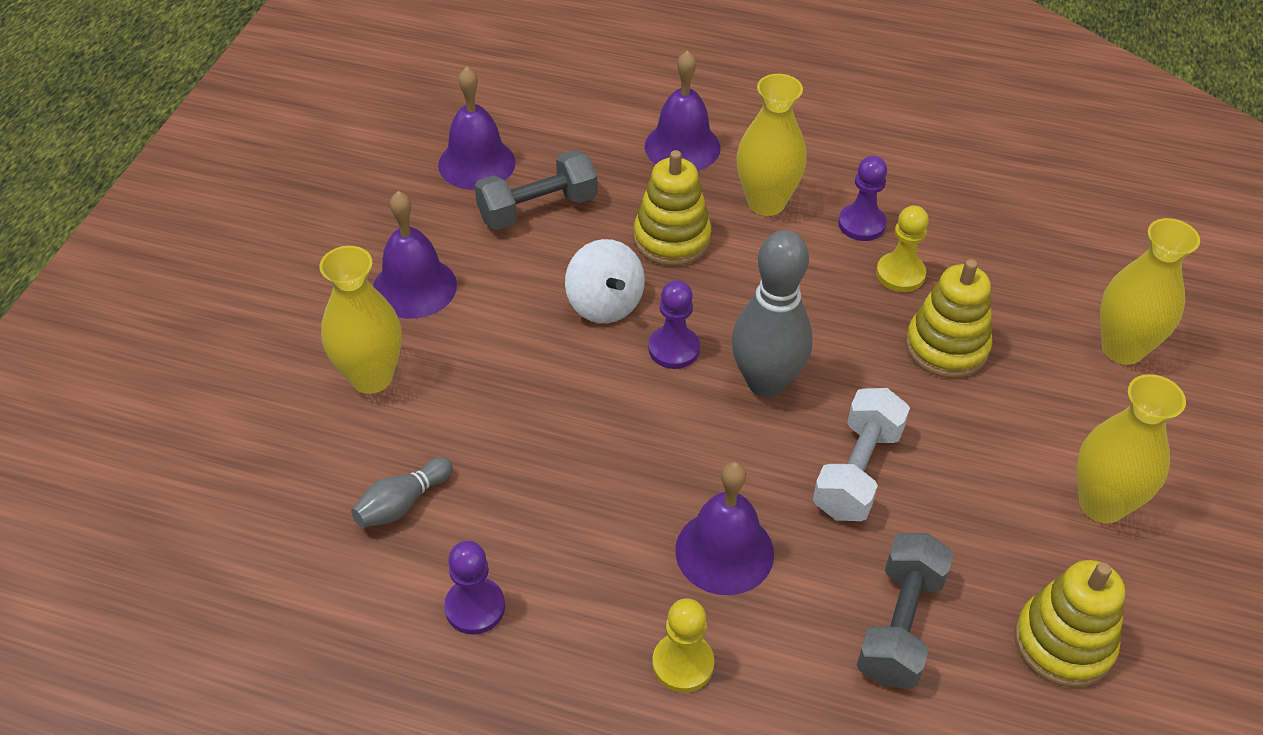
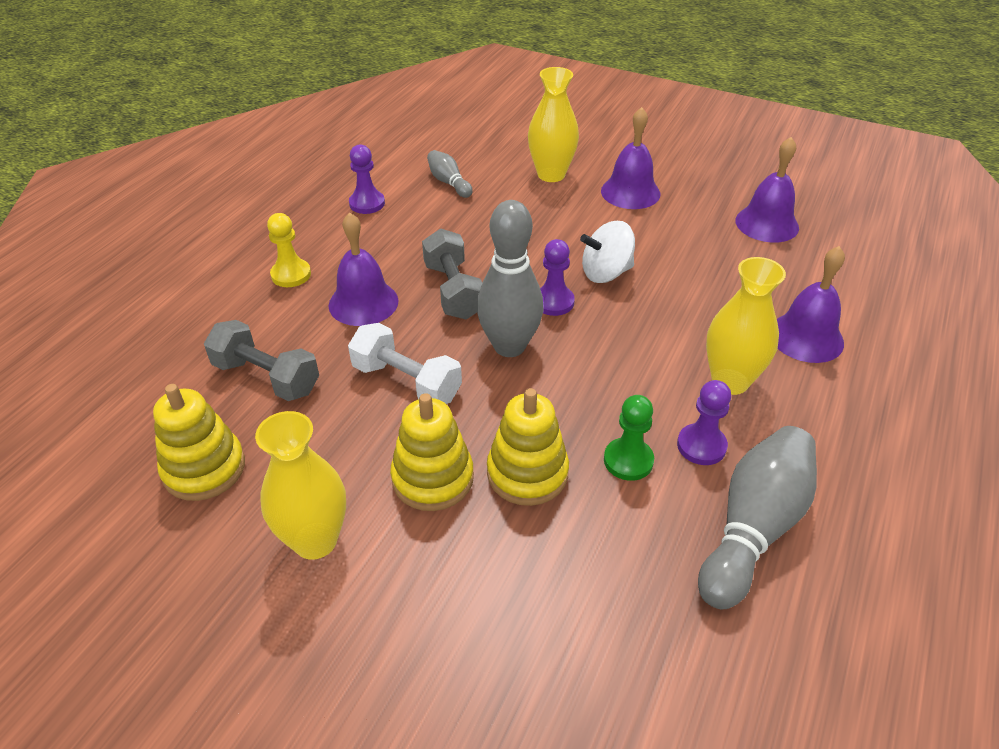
camera: 100 degrees right, 5 degrees down
grey dumbbell [475,150,598,230] -> grey dumbbell moved to [422,228,482,320]
yellow stacking toy [633,150,711,266] -> yellow stacking toy moved to [390,393,474,511]
yellow pawn [876,205,929,292] -> green pawn [604,395,654,481]
yellow vase [1100,218,1200,365] -> none
none -> grey bowling pin [698,426,817,609]

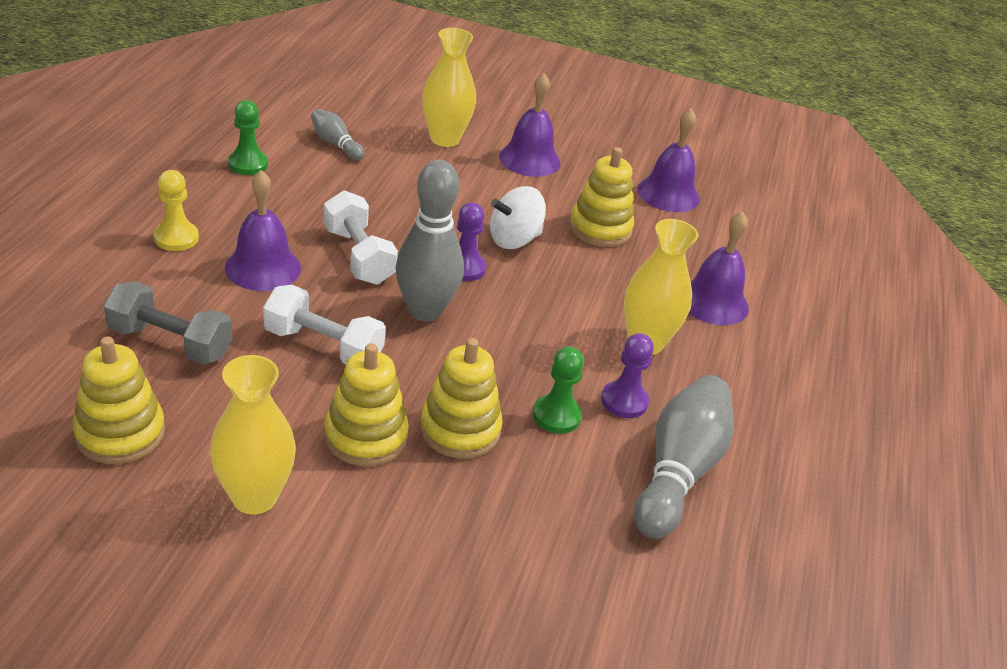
camera: 15 degrees left, 5 degrees down
purple pawn [349,144,385,214] -> green pawn [228,100,268,175]
grey dumbbell [422,228,482,320] -> white dumbbell [324,190,398,285]
none -> yellow stacking toy [569,147,634,247]

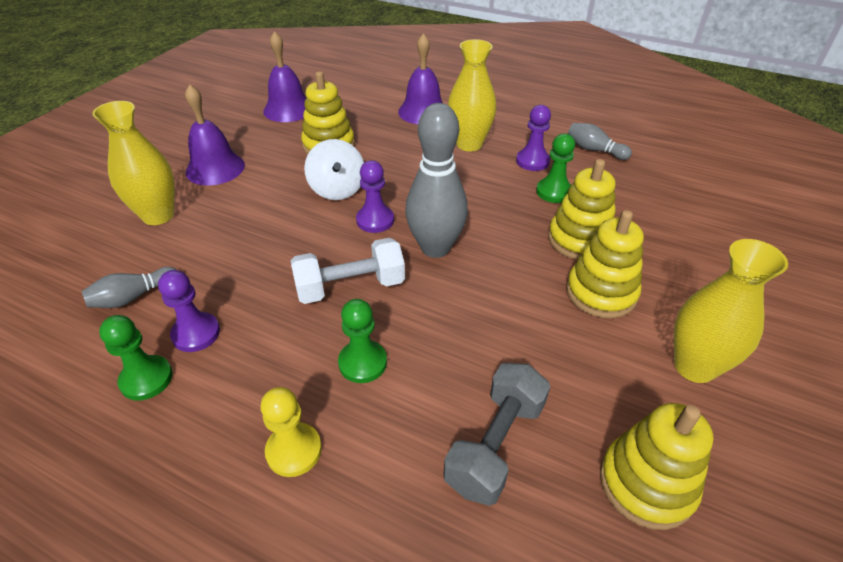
camera: 75 degrees left, 5 degrees up
purple bell [225,170,301,291] -> green pawn [338,299,387,383]
white dumbbell [263,285,386,364] -> none
grey bowling pin [634,375,734,539] -> grey bowling pin [568,123,632,160], size x0.52
none -> purple pawn [158,270,220,352]

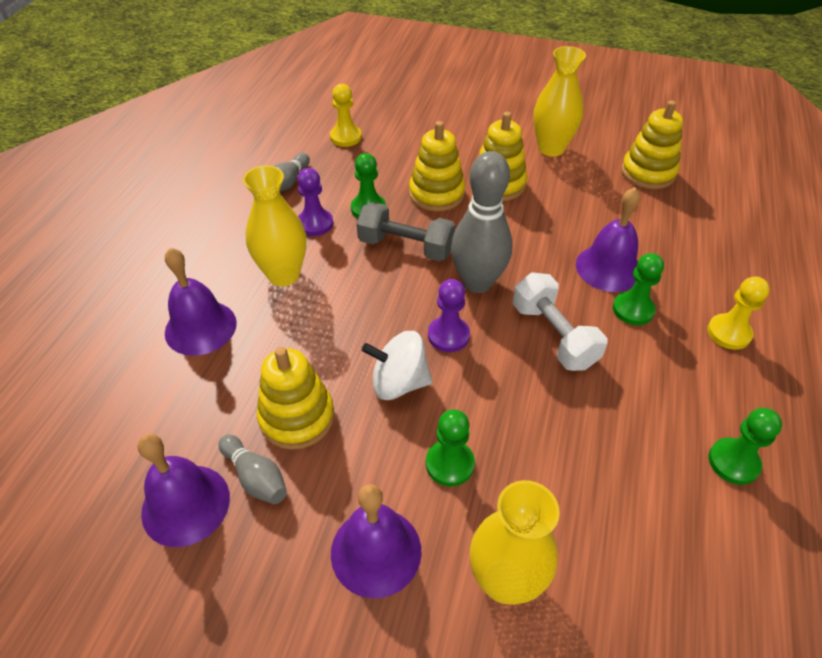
camera: 100 degrees left, 5 degrees up
grey bowling pin [81,267,177,308] -> grey bowling pin moved to [219,435,287,504]
purple pawn [158,270,220,352] -> none
white spinning top [304,139,364,200] -> white spinning top turned 150 degrees counterclockwise [362,331,432,400]
grey dumbbell [444,363,550,506] -> grey dumbbell moved to [357,202,456,262]
none -> yellow pawn [330,84,362,147]
none -> green pawn [426,409,475,486]
none -> purple bell [576,187,640,292]

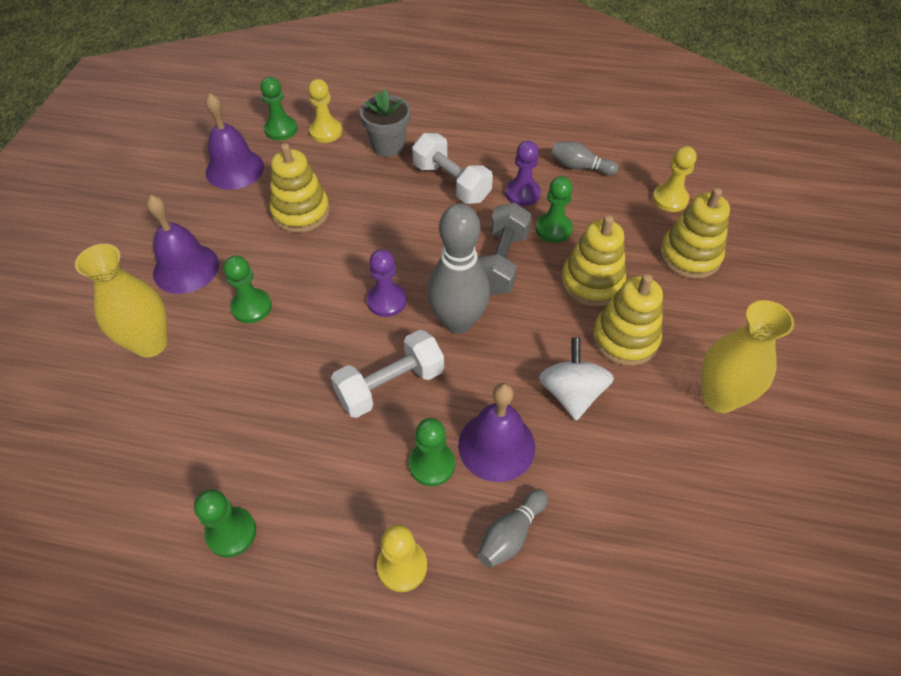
camera: 85 degrees right, 5 degrees up
purple bell [165,248,237,356] -> grey flower pot [360,88,410,157]
grey bowling pin [219,435,287,504] -> grey bowling pin moved to [477,489,548,568]
yellow vase [243,165,306,286] -> white dumbbell [412,133,493,204]
white spinning top [362,331,432,400] -> white spinning top moved to [539,337,614,421]
yellow stacking toy [621,100,683,189] -> yellow stacking toy moved to [660,188,730,279]
none -> green pawn [260,77,297,141]
none -> yellow pawn [308,79,342,143]

